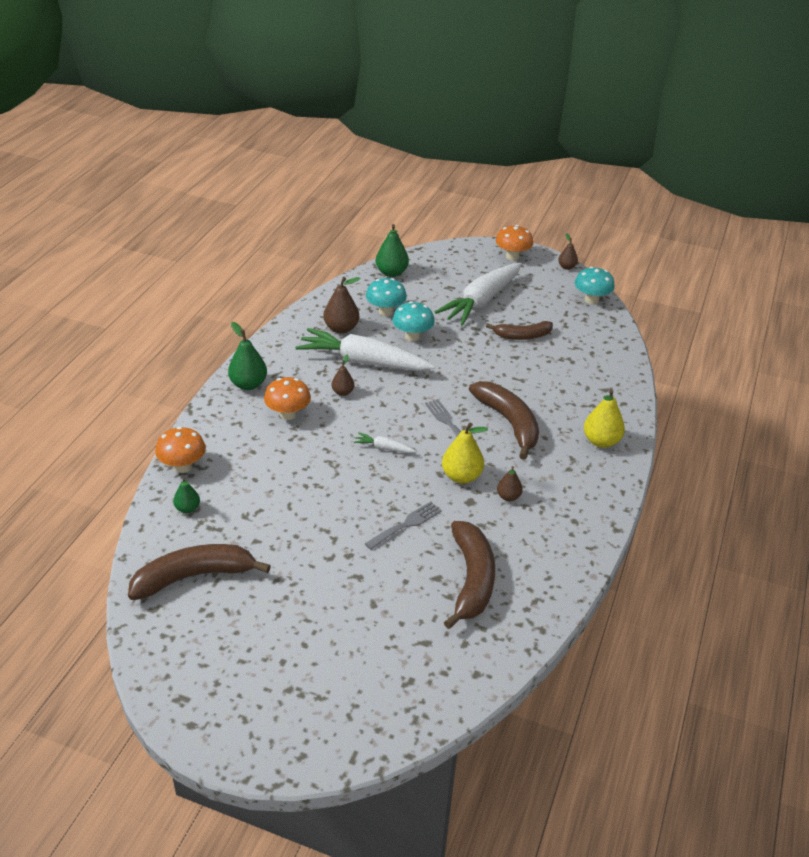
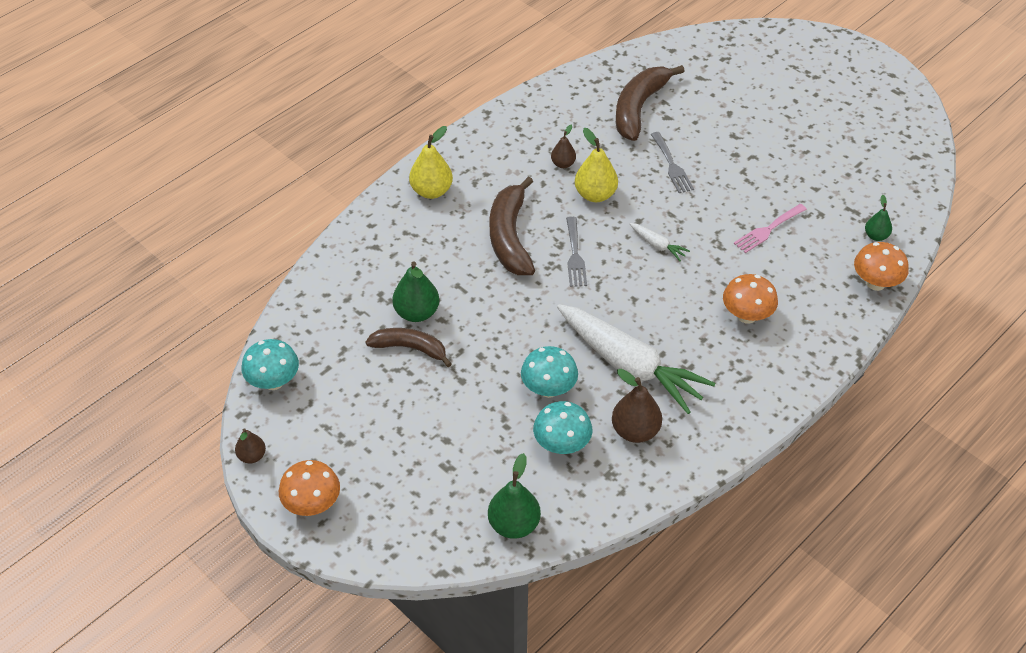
camera: 155 degrees left, 10 degrees up
brown banana [128,544,271,600] -> none
green pear [228,322,267,390] -> green pear moved to [392,262,439,322]
brown pear [332,354,354,396] -> none
grey fork [365,501,442,550] -> grey fork turned 90 degrees counterclockwise [651,132,694,193]
white carrot [435,263,522,326] -> none
none -> pink fork [734,204,807,253]

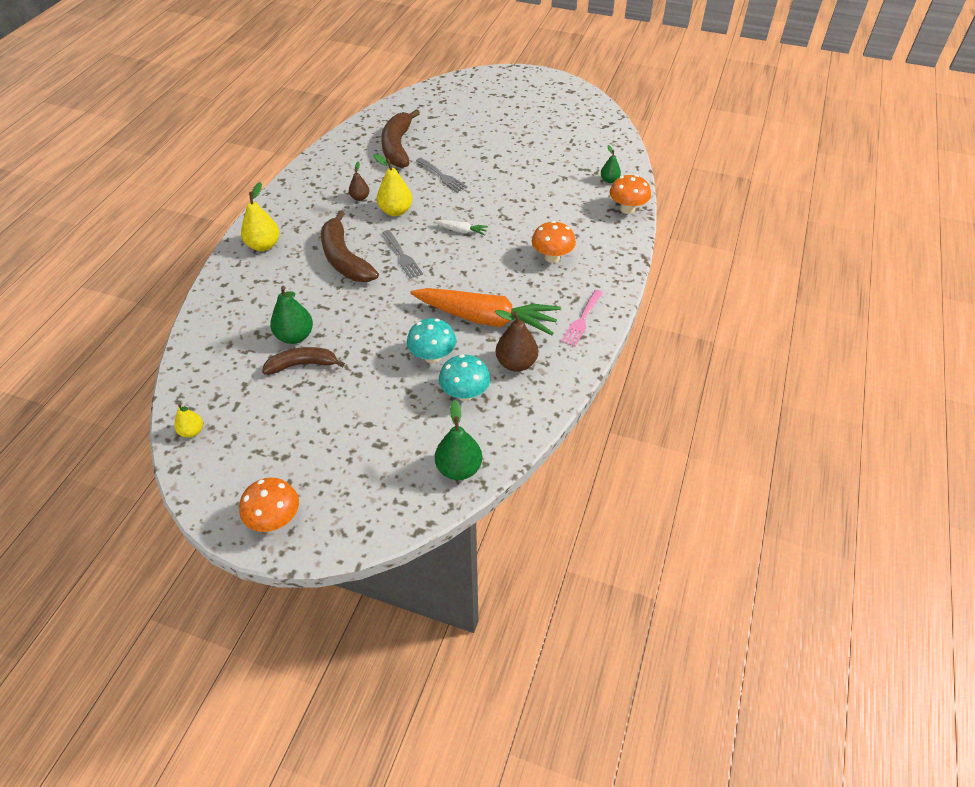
camera: 25 degrees left, 0 degrees up
brown pear [235,428,266,464] -> none
turquoise mushroom [241,339,299,390] -> yellow pear [174,404,203,438]
white carrot [557,304,715,414] -> orange carrot [410,288,561,335]
pink fork [734,204,807,253] -> pink fork moved to [561,290,603,347]

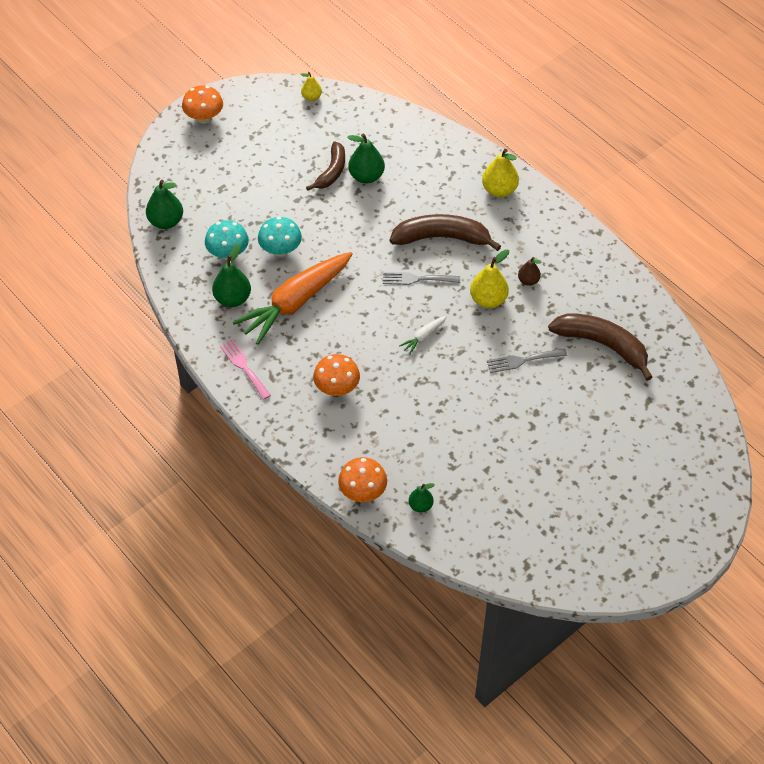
camera: 120 degrees right, 5 degrees up
brown pear [495,310,538,372] -> green pear [212,244,251,307]

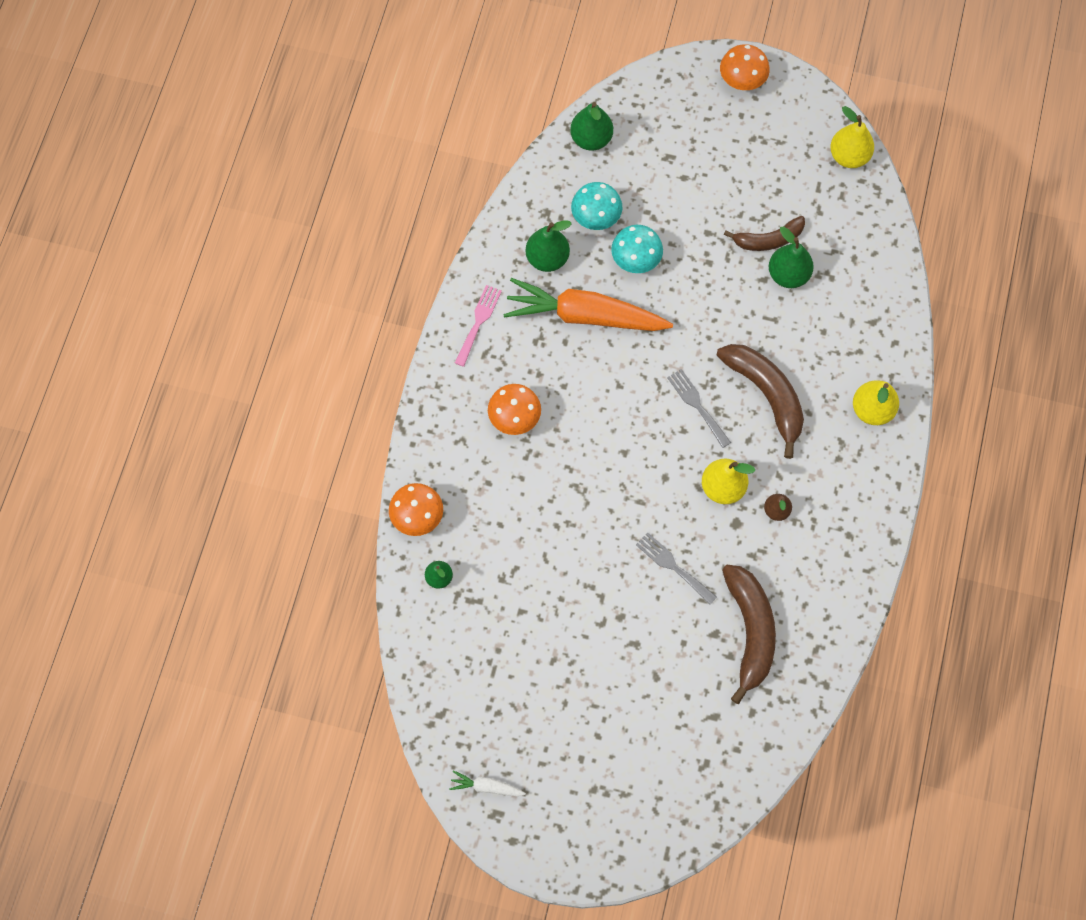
camera: 55 degrees right, 15 degrees up
yellow pear [300,72,322,101] -> yellow pear [830,106,874,168], size x1.69
white carrot [399,316,447,355] -> white carrot moved to [449,770,526,796]

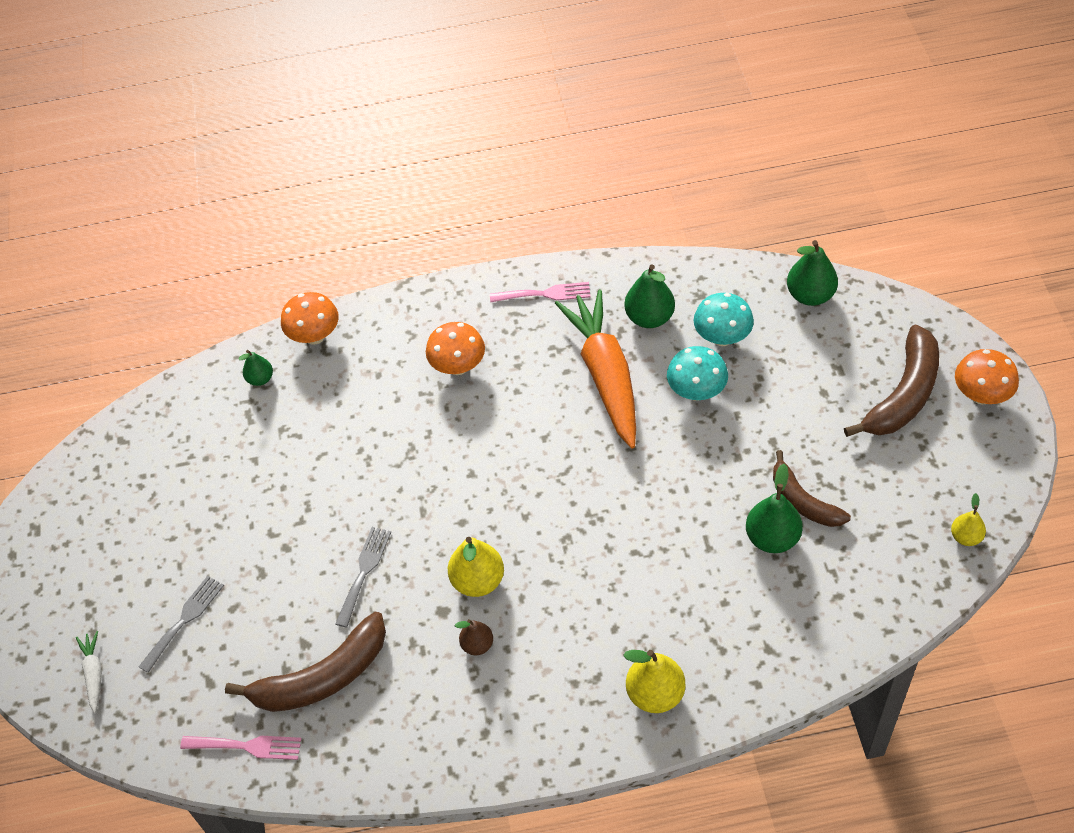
camera: 70 degrees right, 15 degrees down
white carrot [449,770,526,796] -> white carrot moved to [76,631,102,713]
grey fork [667,369,731,448] -> grey fork moved to [139,576,224,673]
brown banana [716,344,804,459] -> brown banana moved to [844,324,939,437]
yellow pear [830,106,874,168] -> yellow pear [951,493,986,546], size x0.59
none -> pink fork [180,736,302,760]

